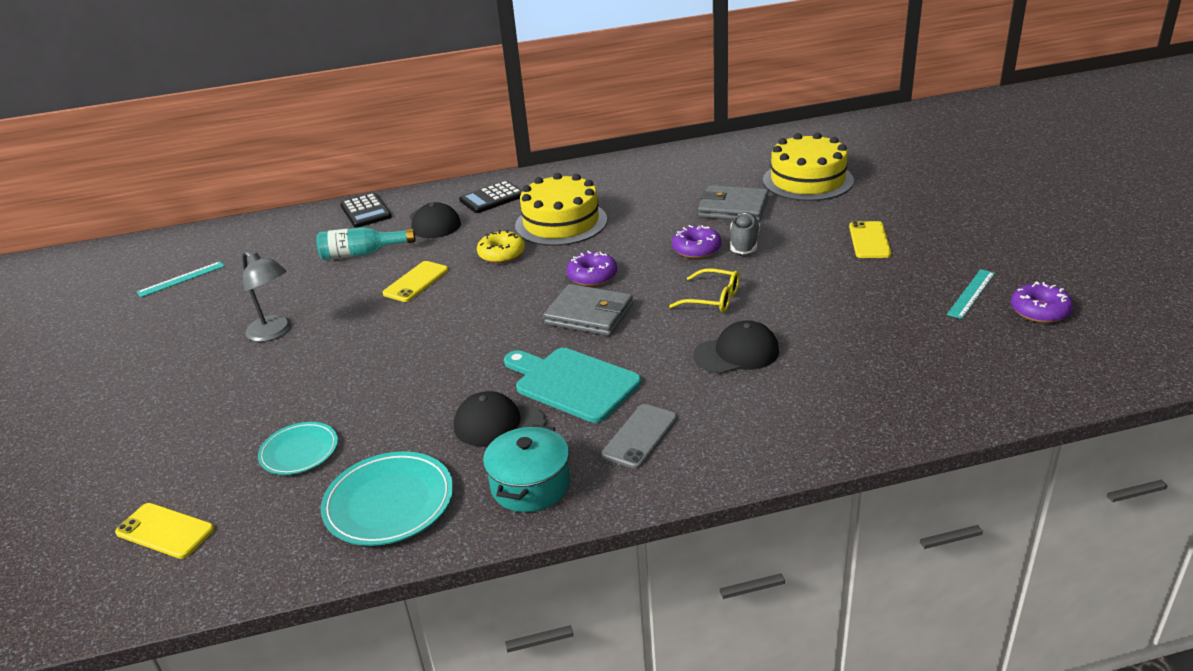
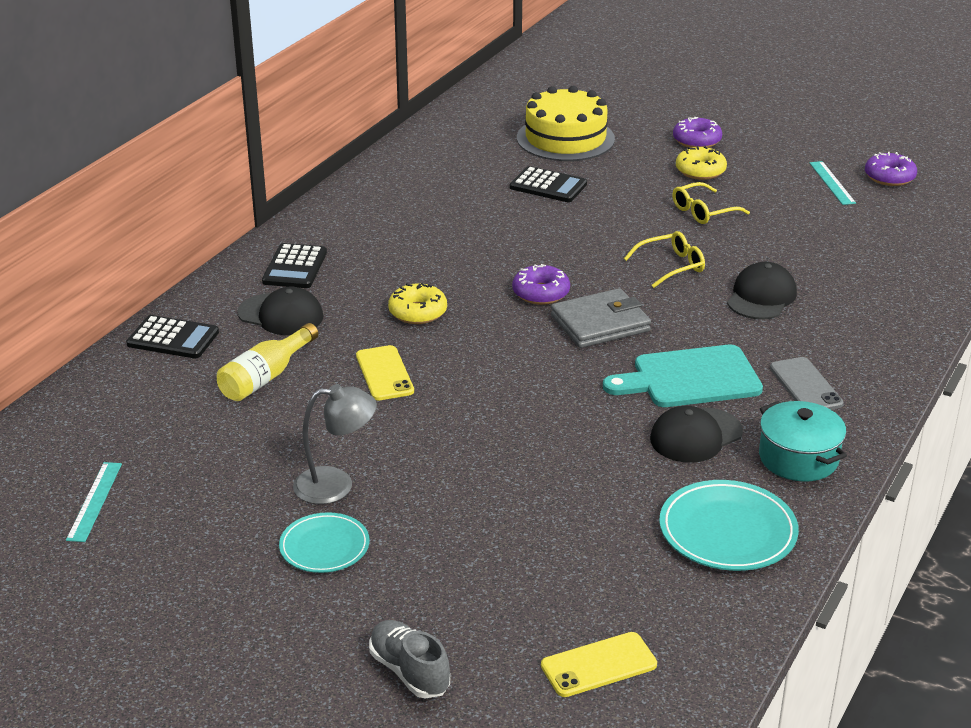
camera: 50 degrees left, 0 degrees up
turquoise plate [258,422,338,475] -> turquoise plate moved to [279,512,369,573]
turquoise bottle [316,227,416,260] -> yellow bottle [217,323,318,401]
yellow cake [515,173,607,246] -> none
purple donut [672,225,722,259] -> purple donut moved to [673,117,722,148]
grey wallet [698,185,769,222] -> black calculator [510,166,587,202]
grey shoe [730,212,760,254] -> grey shoe moved to [369,620,450,698]
yellow phone [849,221,892,258] -> yellow donut [676,146,727,180]
none -> yellow glasses [672,182,750,224]

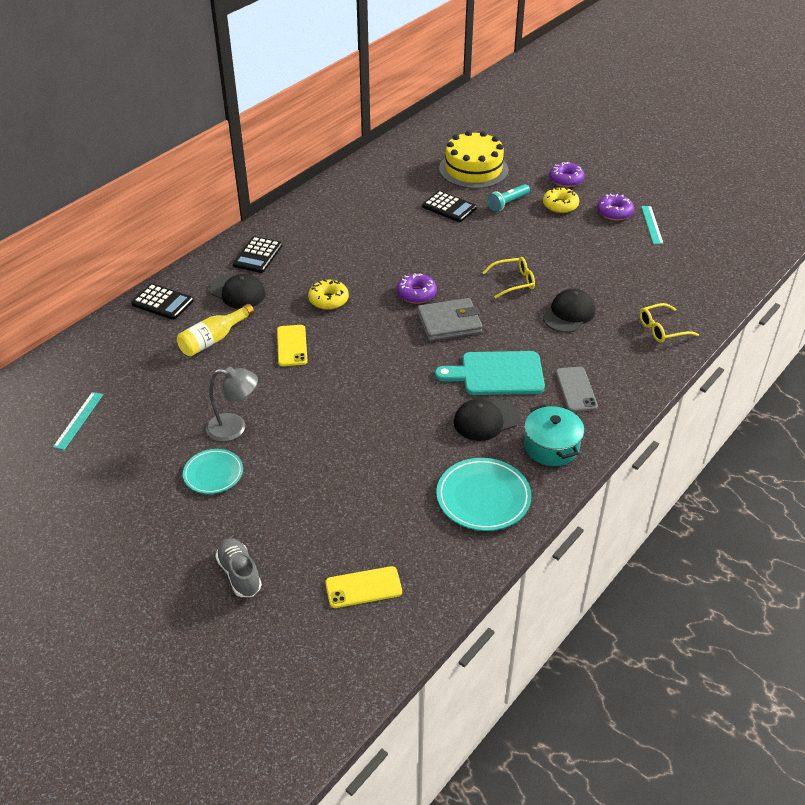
camera: 10 degrees right, 10 degrees up
yellow glasses [672,182,750,224] -> yellow glasses moved to [640,303,699,343]
purple donut [865,152,917,186] -> purple donut moved to [597,194,634,221]
none -> turquoise flashlight [487,184,530,212]

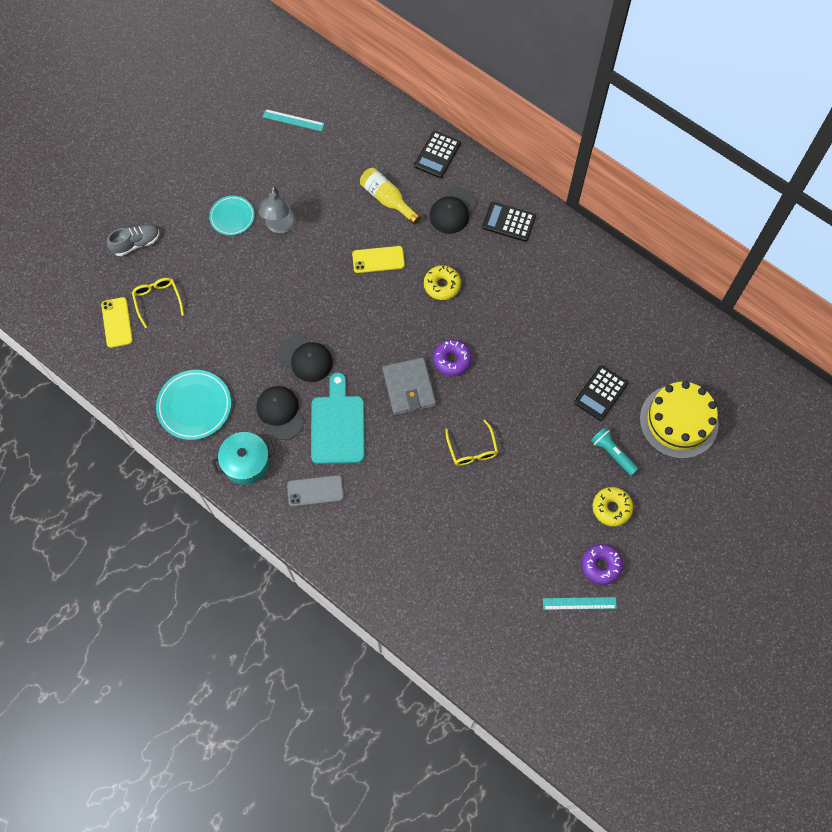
camera: 90 degrees right, 25 degrees up
black cap [543,289,596,333] -> black cap moved to [279,335,333,382]
purple donut [549,162,585,187] -> none
yellow glasses [640,303,699,343] -> yellow glasses moved to [132,278,184,328]

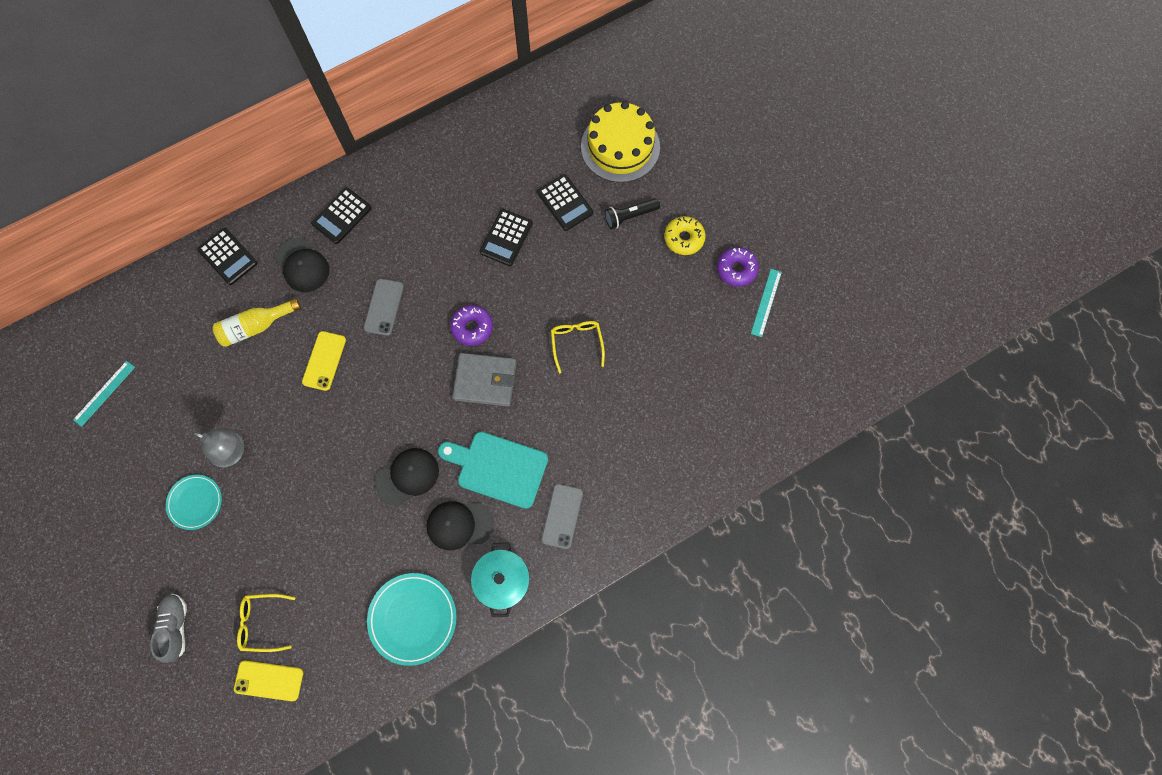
camera: 70 degrees left, 5 degrees up
yellow donut [424,265,461,300] -> grey phone [364,278,404,336]
yellow glasses [445,420,498,466] -> yellow glasses turned 105 degrees counterclockwise [551,321,605,373]
turquoise flashlight [591,427,638,475] -> black flashlight [604,198,660,229]
none -> black calculator [480,209,533,266]

